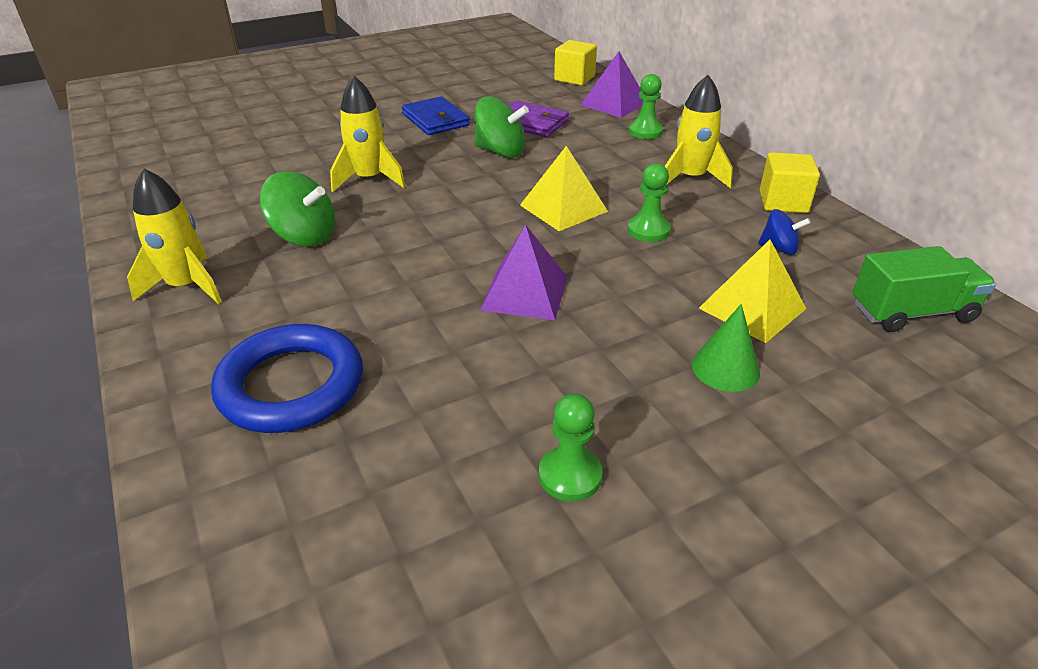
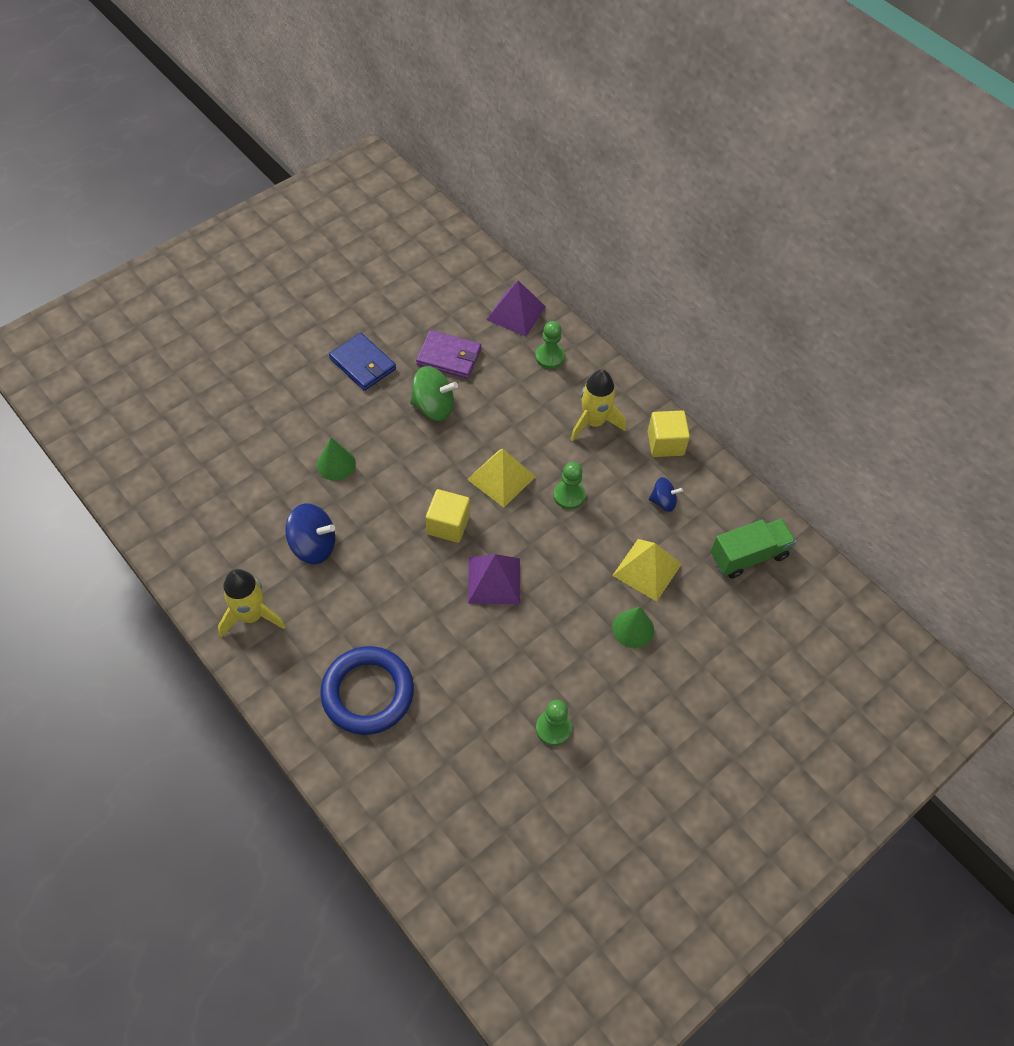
camera: 15 degrees left, 20 degrees up
green spinning top [260,171,335,246] -> blue spinning top [285,503,335,564]
yellow rocket [330,76,406,192] -> green cone [317,438,356,481]
yellow cube [554,40,597,86] -> yellow cube moved to [426,489,470,543]

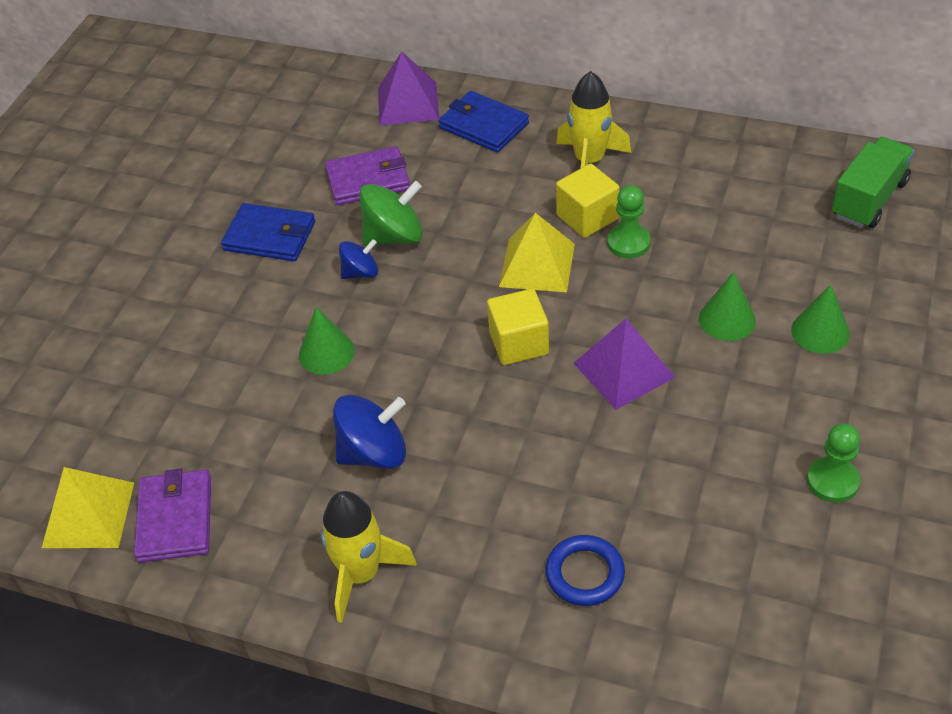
camera: 25 degrees left, 10 degrees down
blue ring [320,646,414,735] -> blue ring [545,535,625,606], size x0.57
green pawn [535,321,565,369] -> blue wallet [439,91,529,153]
yellow pyramid [612,539,682,602] -> yellow pyramid moved to [42,467,134,548]
yellow cube [648,410,690,457] -> yellow cube moved to [556,164,620,238]
blue spinning top [649,477,683,512] -> blue spinning top moved to [339,239,378,279]
none -> purple wallet [134,469,211,563]
none -> green cone [699,272,756,341]

